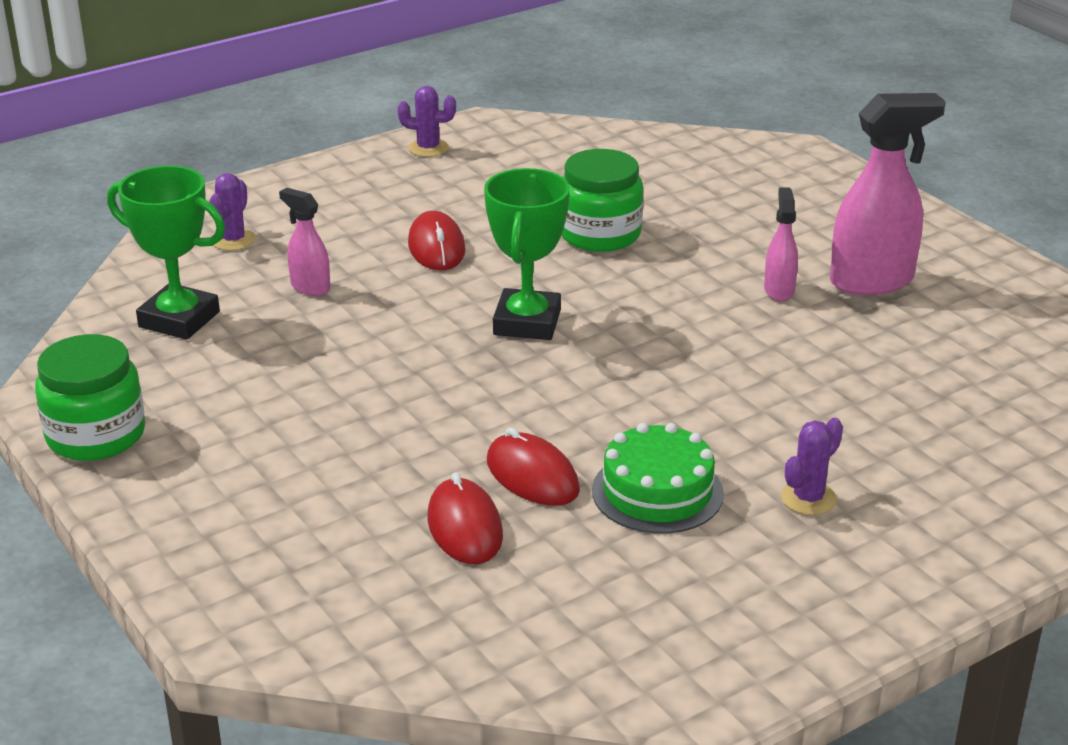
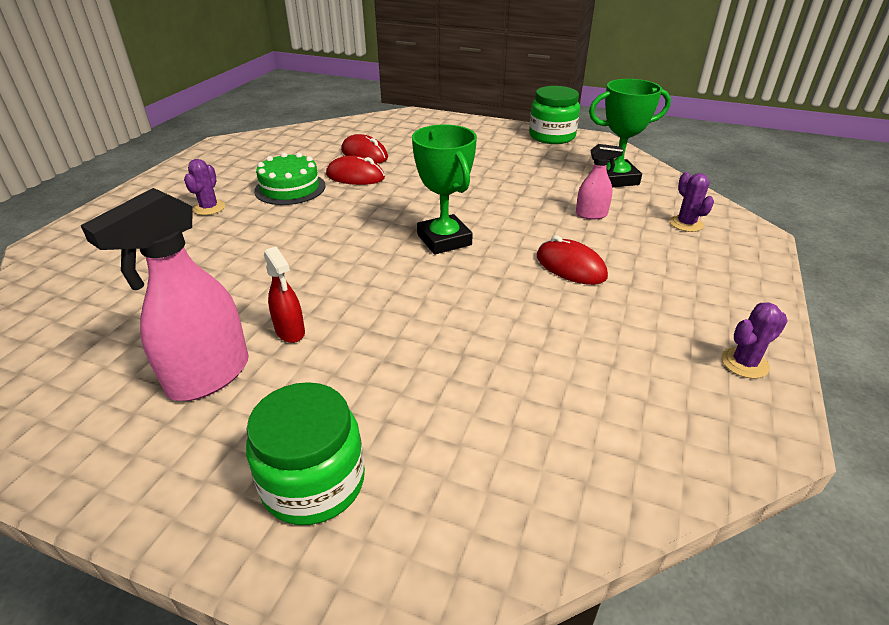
camera: 145 degrees right, 5 degrees up
green jar [561,149,643,252] -> green jar moved to [246,382,365,525]
pink spray bottle [764,187,798,301] -> red spray bottle [264,247,305,343]

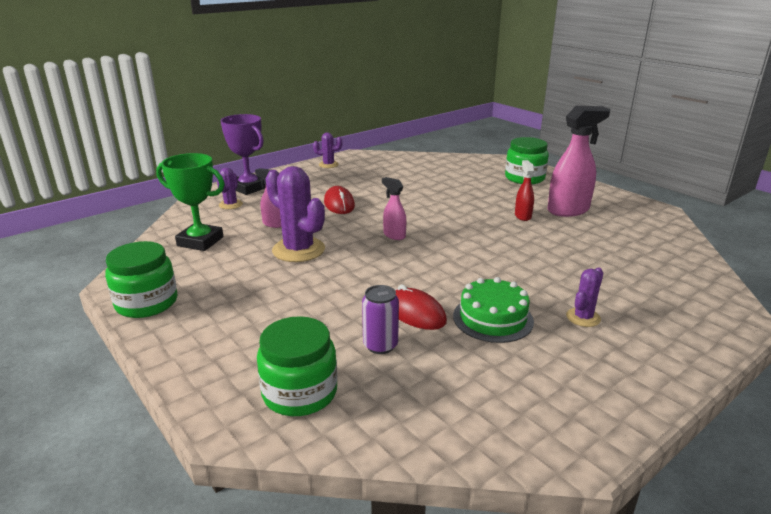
camera: 150 degrees left, 10 degrees down
red mouse [341,134,388,163] -> purple can [362,285,399,354]
green trophy [412,124,477,255] -> pink spray bottle [382,177,406,240]
none -> purple trophy [221,114,266,195]
none -> green jar [257,316,337,416]
none -> purple cactus [265,166,325,262]

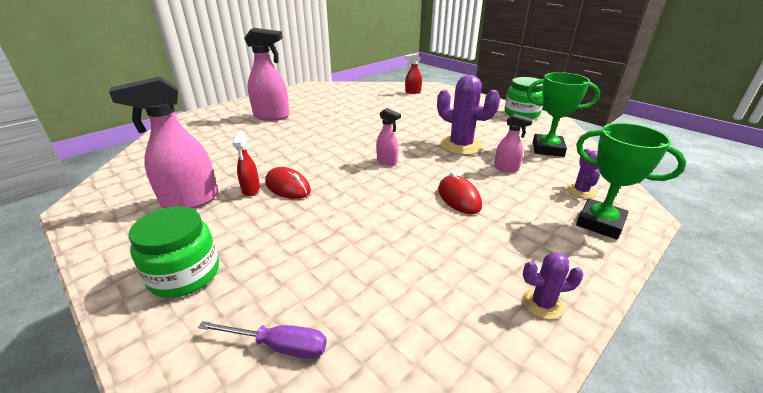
camera: 175 degrees right, 5 degrees up
purple trophy [221,114,266,195] -> green trophy [576,123,686,239]
green jar [257,316,337,416] -> red spray bottle [405,53,422,94]
purple can [362,285,399,354] -> none
red mouse [395,284,447,330] -> red mouse moved to [265,167,311,199]
green cake [453,277,534,343] -> none
purple cactus [566,267,603,327] -> pink spray bottle [244,28,290,121]
none -> purple screwdriver [198,321,327,359]

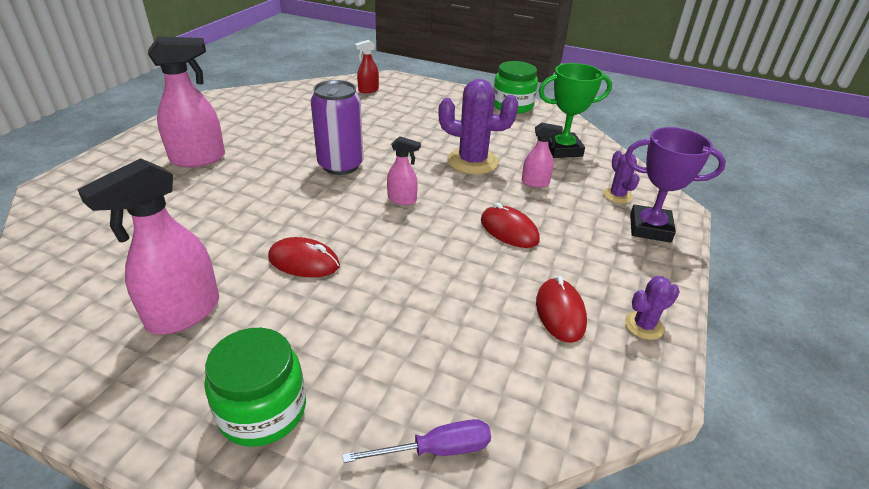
camera: 25 degrees left, 5 degrees up
red spray bottle [232,132,260,196] -> none
green trophy [576,123,686,239] -> purple trophy [625,127,726,243]
none -> purple can [311,80,363,175]
none -> red mouse [536,276,587,343]

